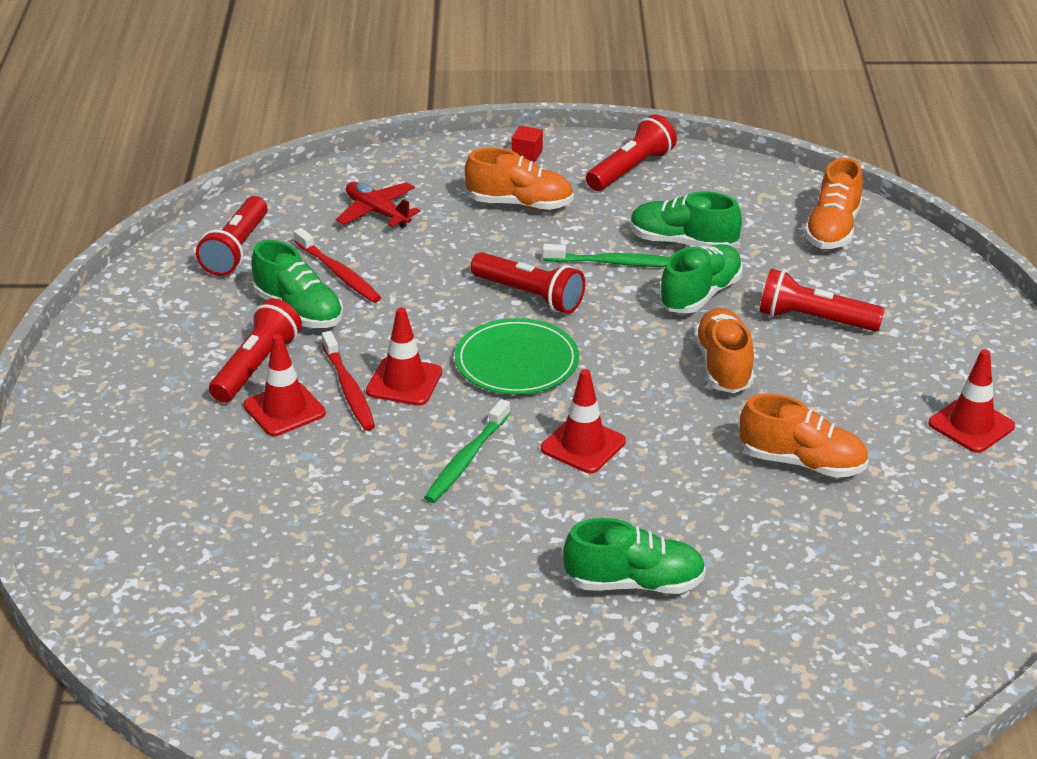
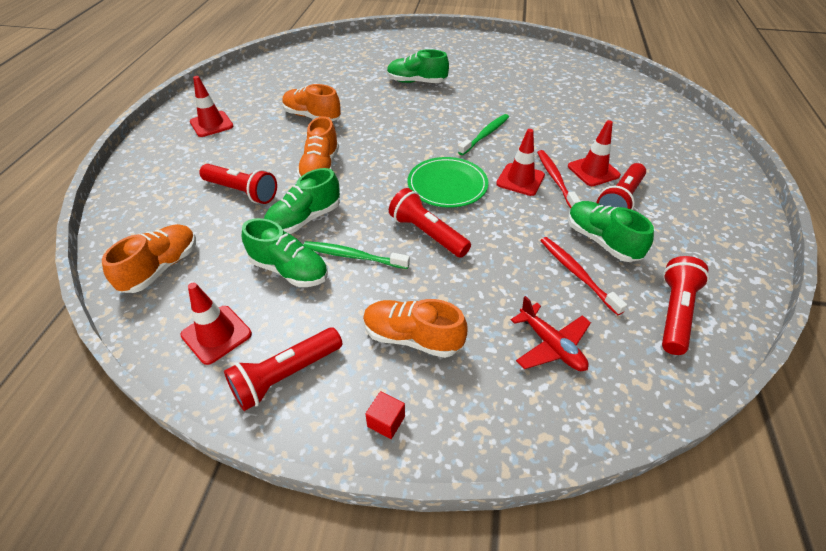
camera: 170 degrees left, 10 degrees up
red traffic cone [541,369,626,473] -> red traffic cone moved to [180,282,252,365]

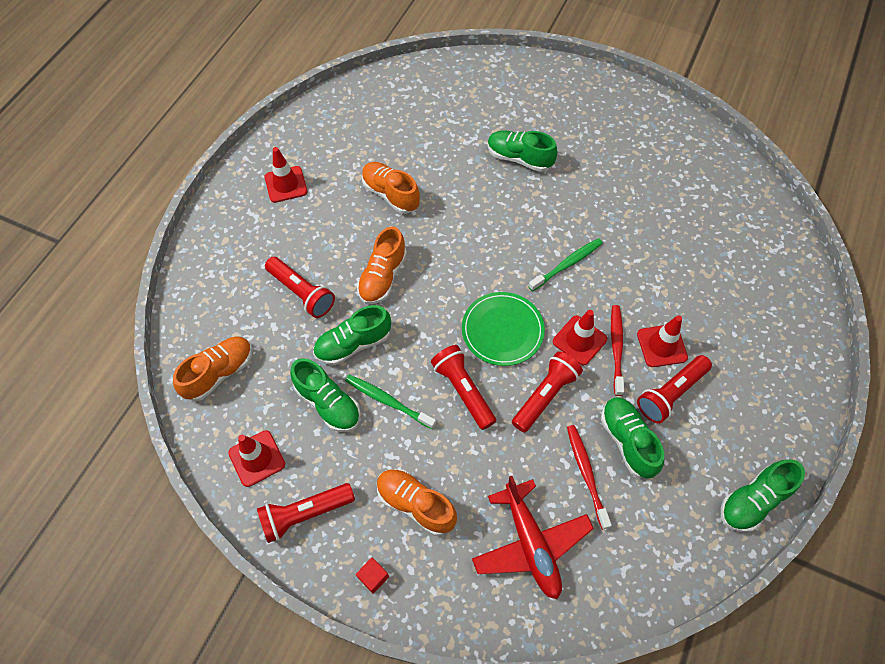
camera: 15 degrees right, 15 degrees up
red plane [511,296,591,371] -> red plane [472,476,594,599], size x1.52
red flashlight [662,256,709,355] -> red flashlight moved to [512,351,583,433]
none -> green shoe [721,459,805,532]

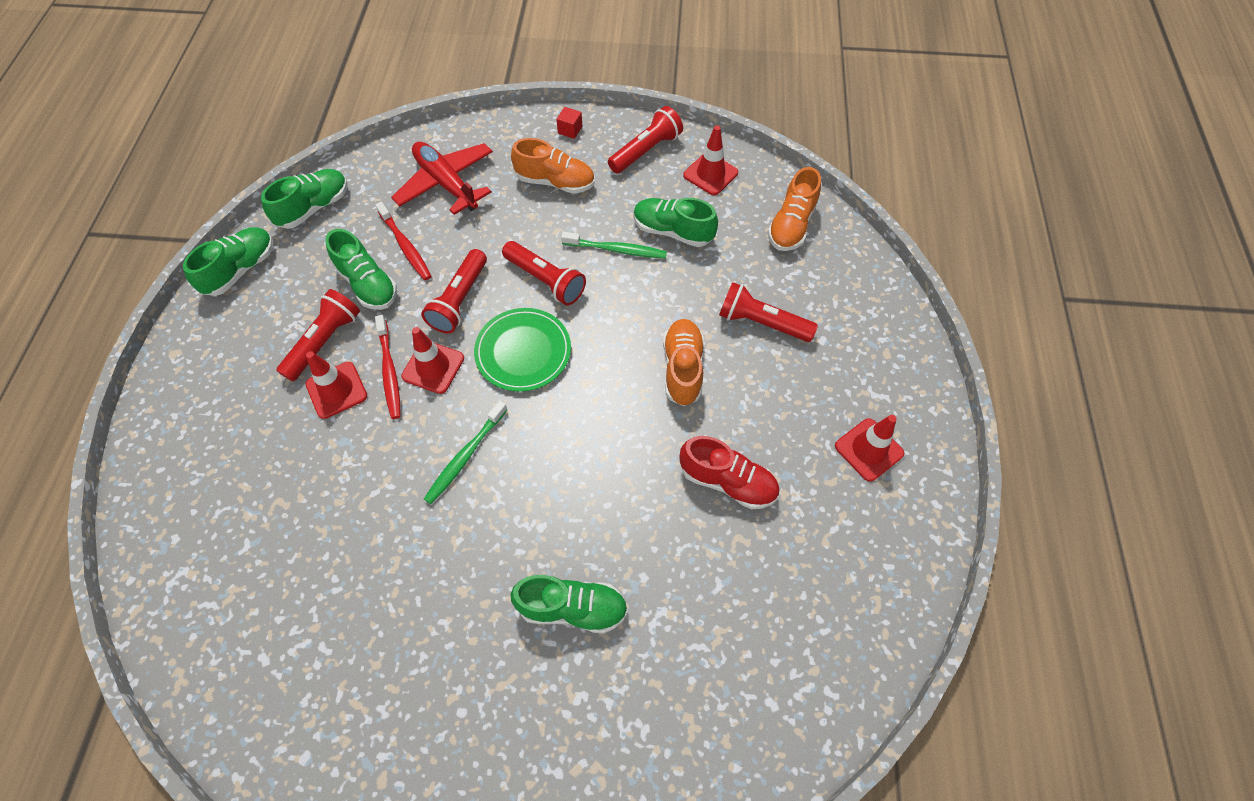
camera: 160 degrees right, 0 degrees up
green shoe [313,305,391,365] -> green shoe moved to [261,169,348,229]
orange shoe [361,162,420,214] -> red shoe [680,436,779,509]

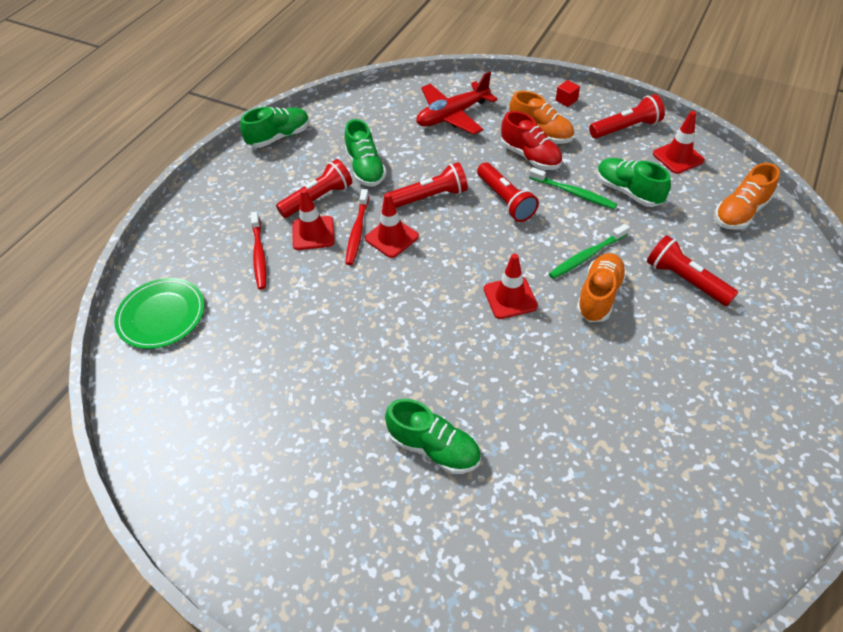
camera: 25 degrees right, 10 degrees down
green shoe [261,169,348,229] -> none
red toothbrush [375,202,432,280] -> red toothbrush moved to [251,211,266,290]
red plane [391,142,493,215] -> red plane turned 105 degrees counterclockwise [417,71,498,135]
red flashlight [421,249,487,333] -> red flashlight turned 150 degrees counterclockwise [389,162,468,208]
green toothbrush [424,401,508,504] -> green toothbrush moved to [549,224,629,279]
green plate [474,308,571,392] -> green plate moved to [114,278,204,349]
red shoe [680,436,779,509] -> red shoe moved to [501,111,562,170]
red traffic cone [835,415,904,482] -> red traffic cone moved to [484,253,538,319]

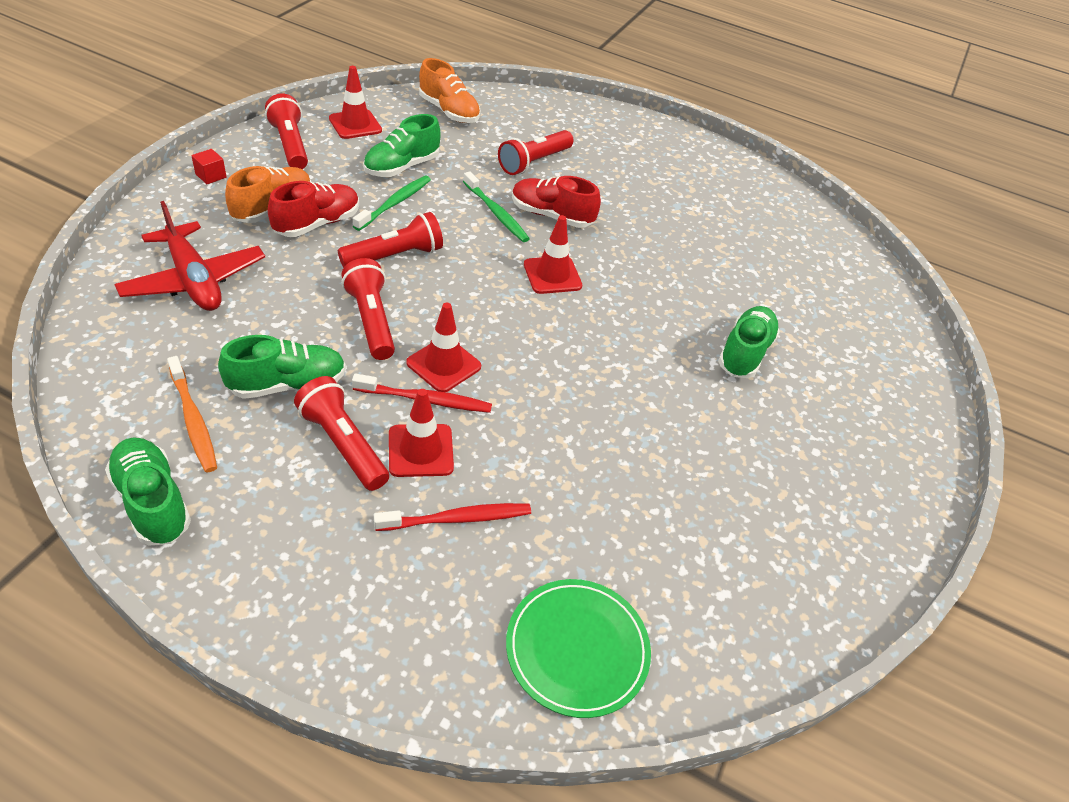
camera: 100 degrees left, 5 degrees down
orange shoe [576,253,627,322] -> red shoe [512,176,601,228]
none -> orange toothbrush [167,356,217,472]

